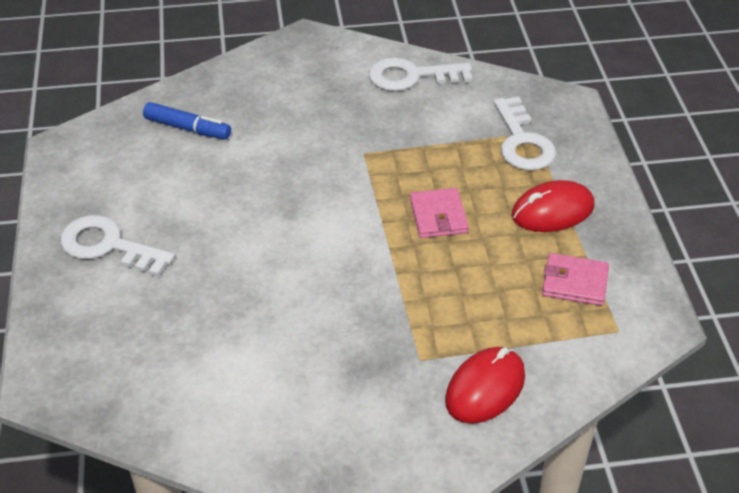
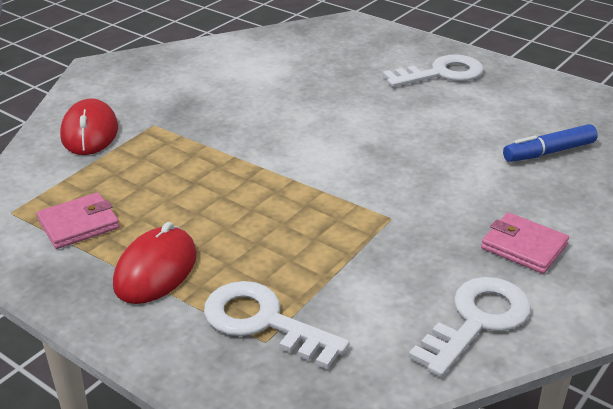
camera: 135 degrees right, 10 degrees down
pink wallet [410,188,469,238] -> pink wallet moved to [481,212,569,274]

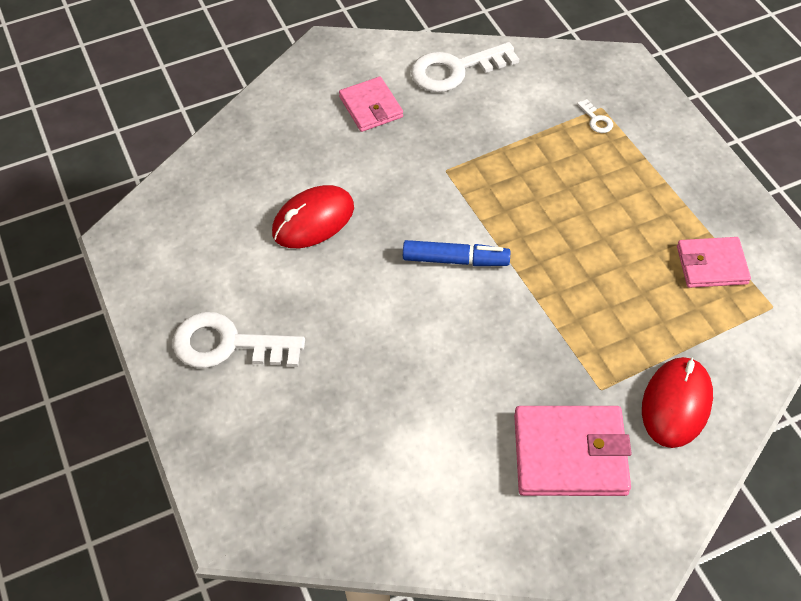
camera: 150 degrees left, 20 degrees up
red mouse [113,222,197,304] -> red mouse moved to [272,185,354,248]
white key [204,281,349,369] -> white key [577,99,613,133], size x0.42
blue marker [503,124,598,162] -> blue marker moved to [403,240,511,266]
none -> pink wallet [514,406,632,496]

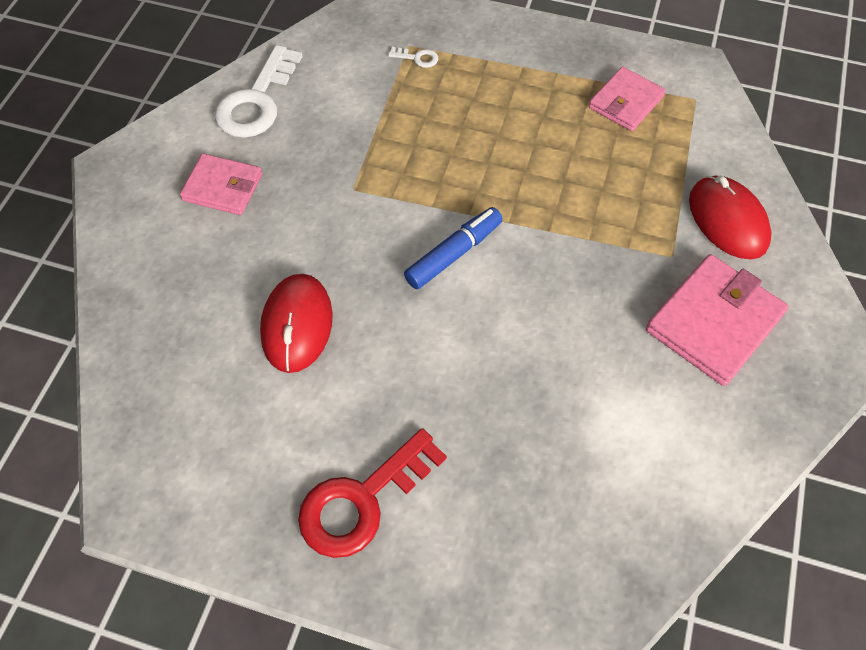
camera: 50 degrees left, 5 degrees up
white key [173,312,305,368] -> red key [298,428,447,558]

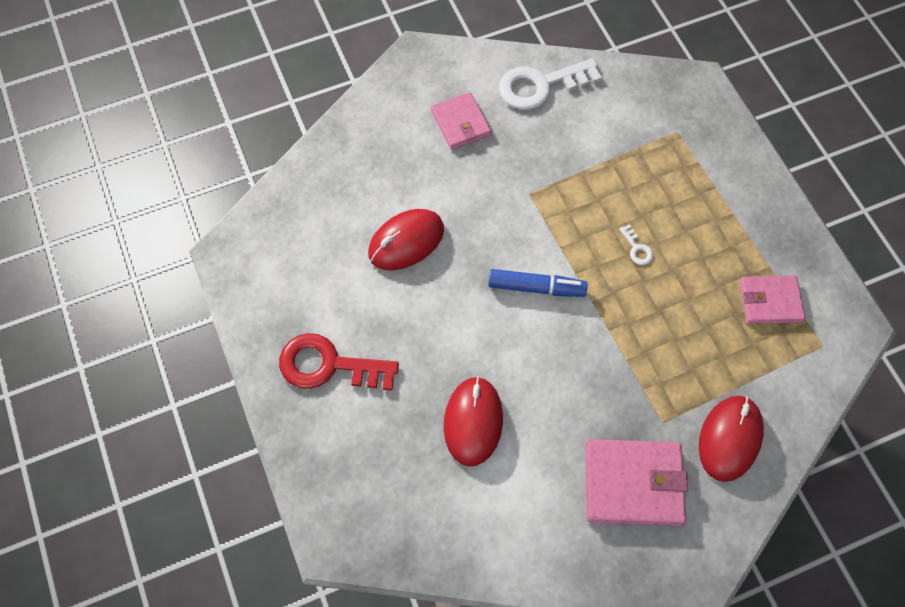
camera: 50 degrees right, 5 degrees up
white key [388,47,438,68] -> white key moved to [619,224,653,265]
none -> red mouse [444,376,503,467]

